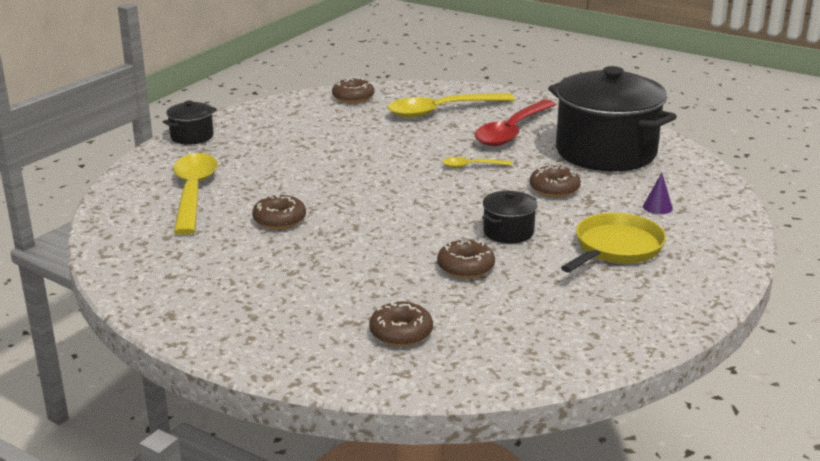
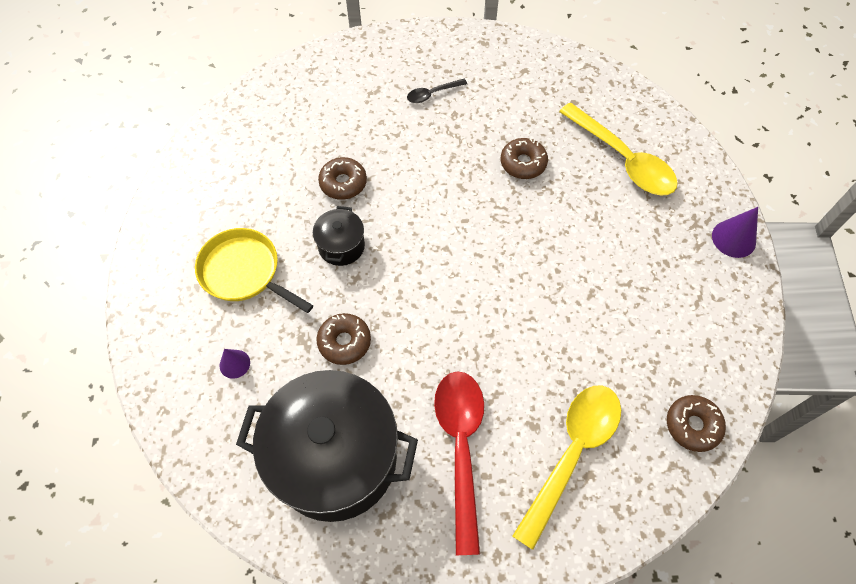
camera: 145 degrees right, 35 degrees up
black pot [163,101,217,145] -> purple cone [712,207,758,258]
brown donut [369,301,433,346] -> none
yellow spoon [442,157,512,168] -> none
yellow pan [561,213,666,273] -> yellow pan turned 120 degrees clockwise [195,228,313,313]
none -> black spoon [407,79,467,103]

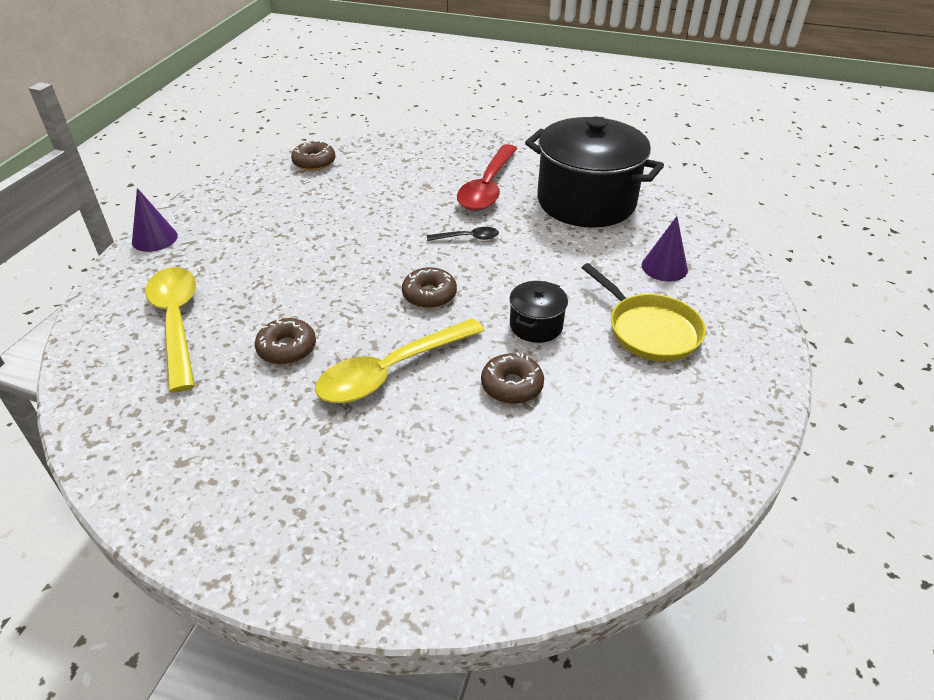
camera: 160 degrees left, 20 degrees down
purple cone [220,349,250,379] -> purple cone [642,216,688,282], size x1.56
brown donut [316,313,371,365] -> brown donut moved to [402,267,457,308]
black spoon [407,79,467,103] -> black spoon moved to [427,227,499,241]
yellow spoon [512,385,621,550] -> yellow spoon moved to [315,318,485,403]

